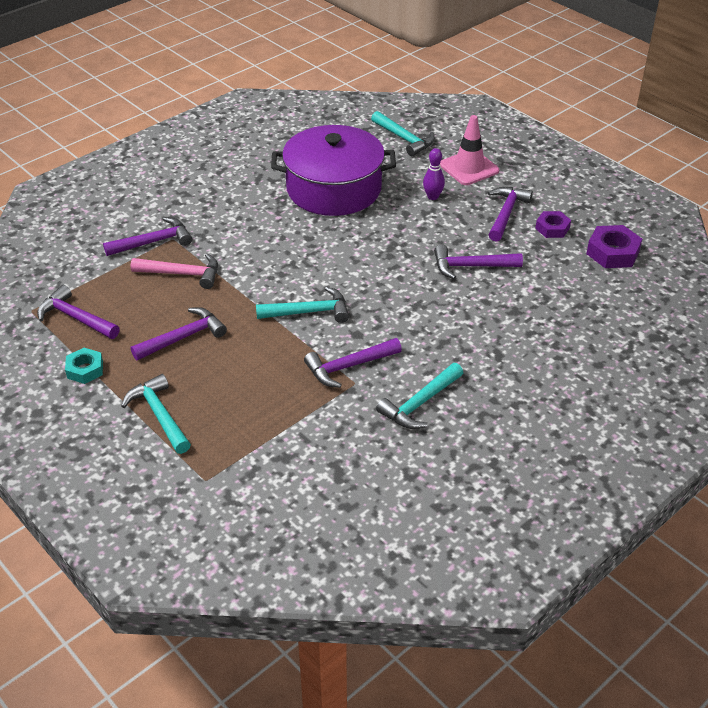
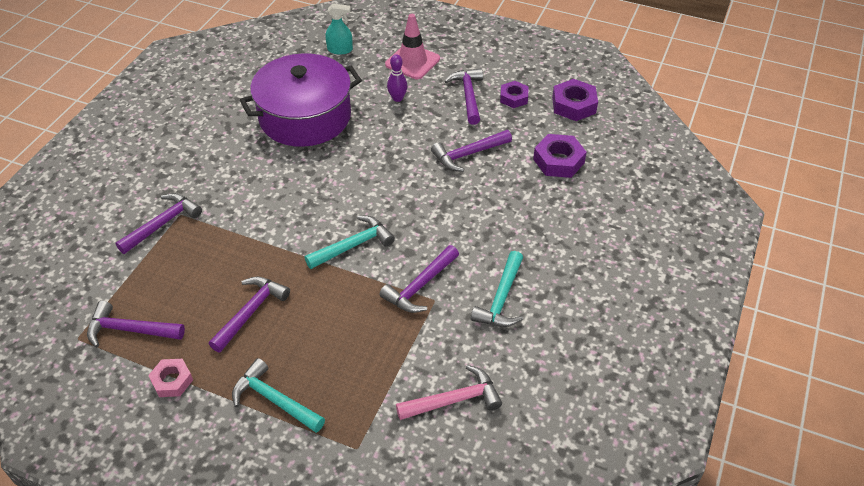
camera: 25 degrees left, 5 degrees up
turquoise nut [65,348,103,384] -> pink nut [148,359,193,397]
pink hammer [130,253,218,289] -> pink hammer moved to [396,365,502,420]
turquoise hammer [371,111,435,156] -> turquoise spray bottle [325,3,353,54]
none -> purple nut [533,134,587,178]

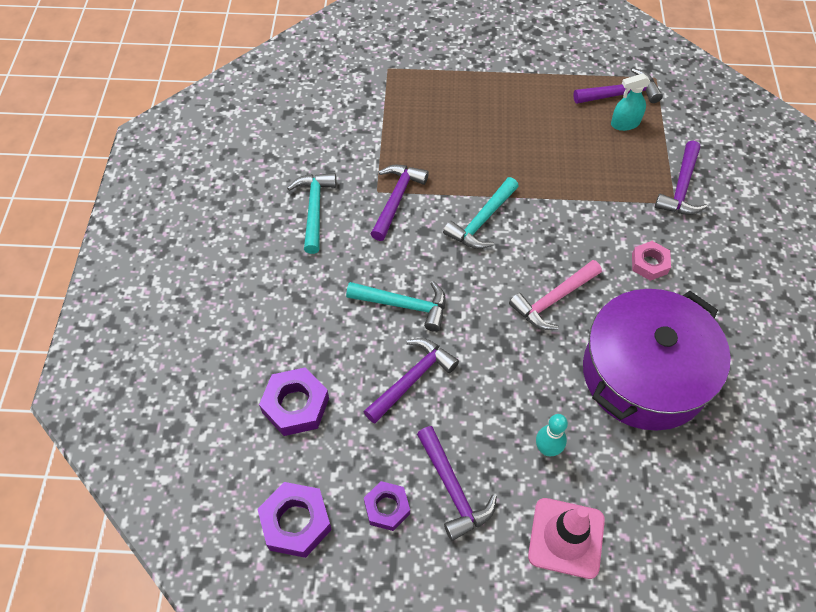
camera: 160 degrees right, 10 degrees up
pink nut [148,359,193,397] -> pink nut moved to [632,241,671,281]
purple hammer [209,276,290,352] -> none
turquoise hammer [232,358,325,433] -> turquoise hammer moved to [346,281,446,332]
turquoise spray bottle [325,3,353,54] -> turquoise spray bottle moved to [611,73,651,131]
purple bowling pin [387,54,408,102] -> turquoise bowling pin [536,414,568,456]
pink hammer [396,365,502,420] -> pink hammer moved to [509,260,602,330]

